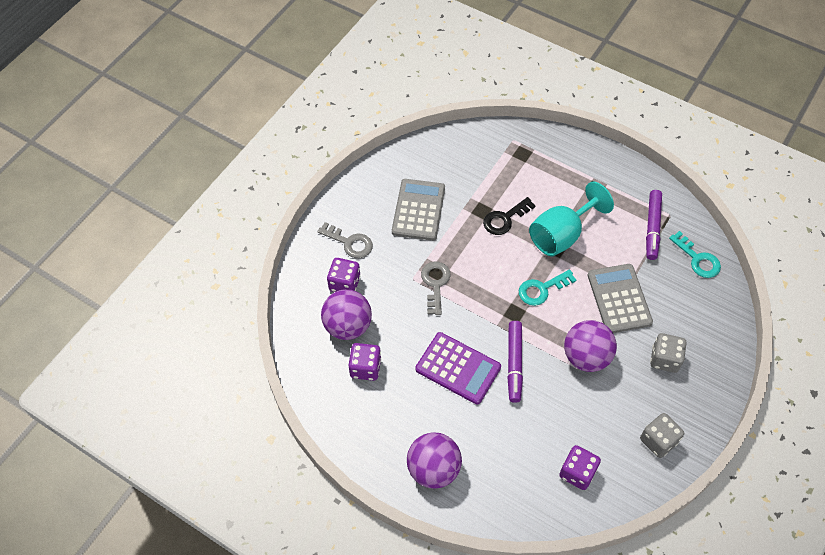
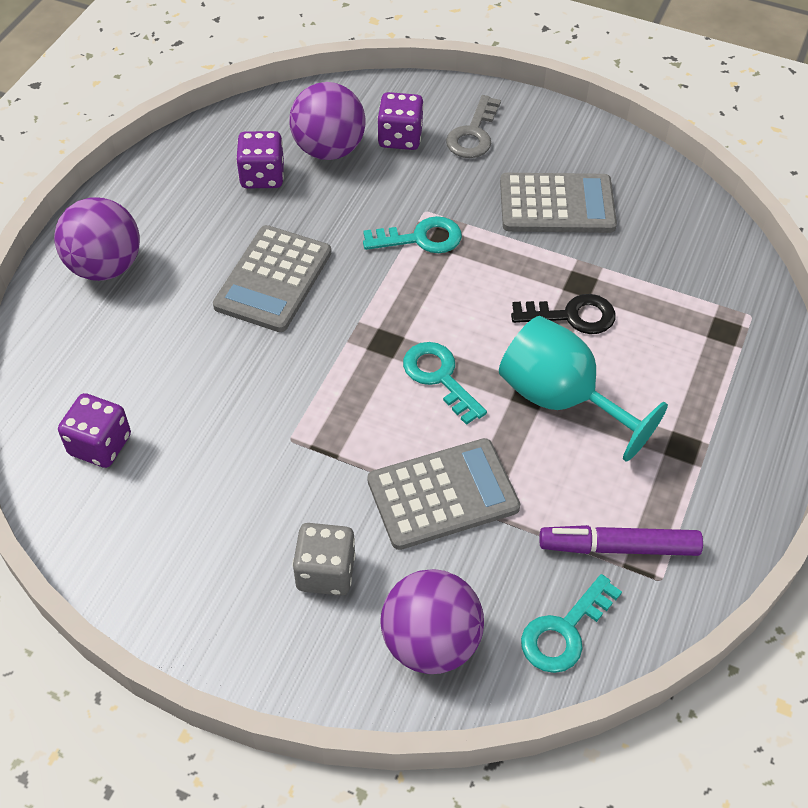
camera: 80 degrees right, 5 degrees down
purple calculator [415,332,501,404] -> grey calculator [213,225,331,332]
grey key [421,261,451,315] -> turquoise key [363,216,462,253]
black key [483,197,535,235] -> black key turned 135 degrees clockwise [511,294,615,334]
purple marker [507,321,523,403] -> none
purple ball [564,320,617,372] -> purple ball moved to [381,569,484,674]
grey dice [640,413,684,458] -> none

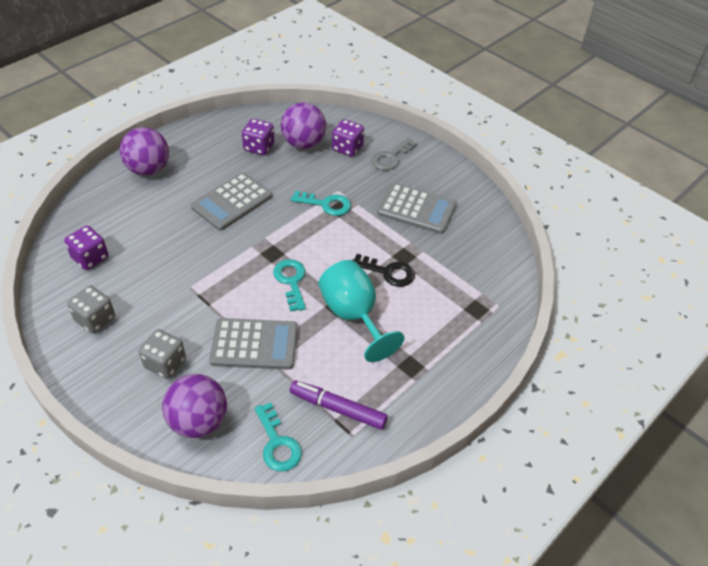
camera: 20 degrees right, 5 degrees down
turquoise key [521,574,622,673] -> turquoise key turned 90 degrees counterclockwise [255,402,302,471]
none -> grey dice [67,285,115,333]

